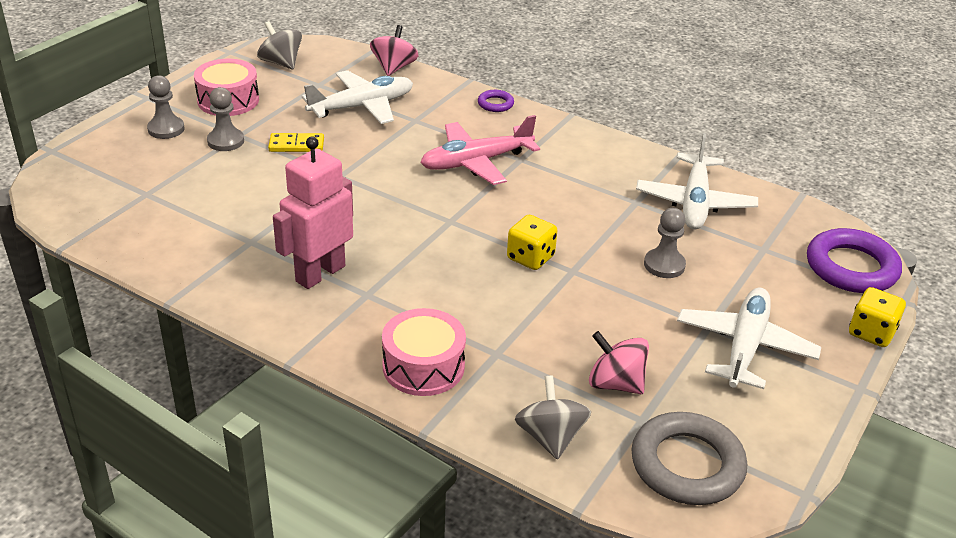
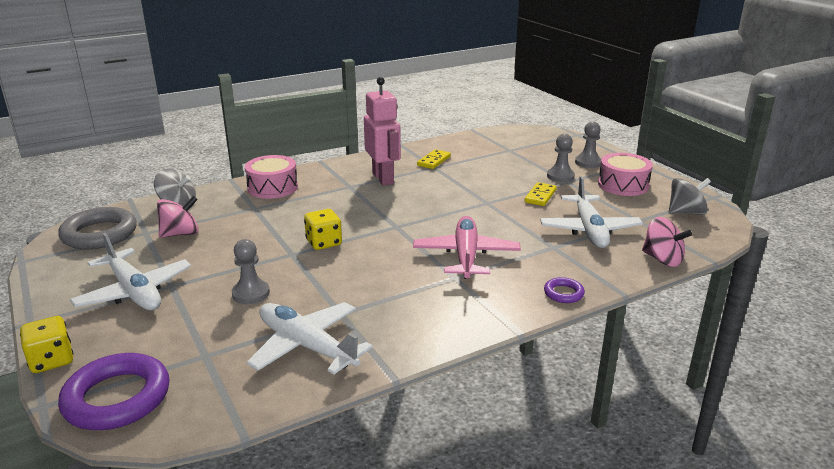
camera: 120 degrees right, 10 degrees down
none -> yellow domino [417,149,451,169]

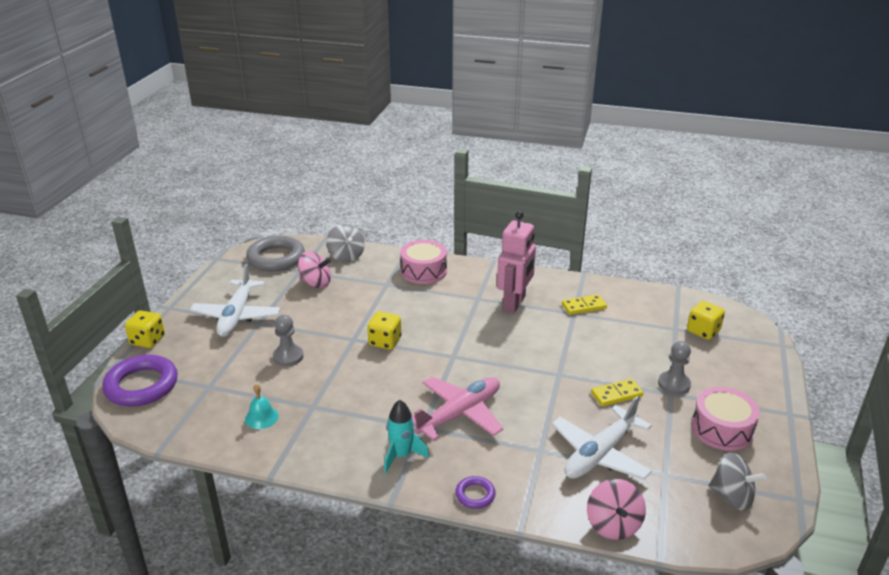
camera: 45 degrees right, 5 degrees up
white plane [247,302,373,374] -> turquoise bell [245,384,279,429]
grey pawn [575,121,601,168] -> none
none -> turquoise rocket [384,400,429,473]
none -> yellow dice [687,301,725,340]

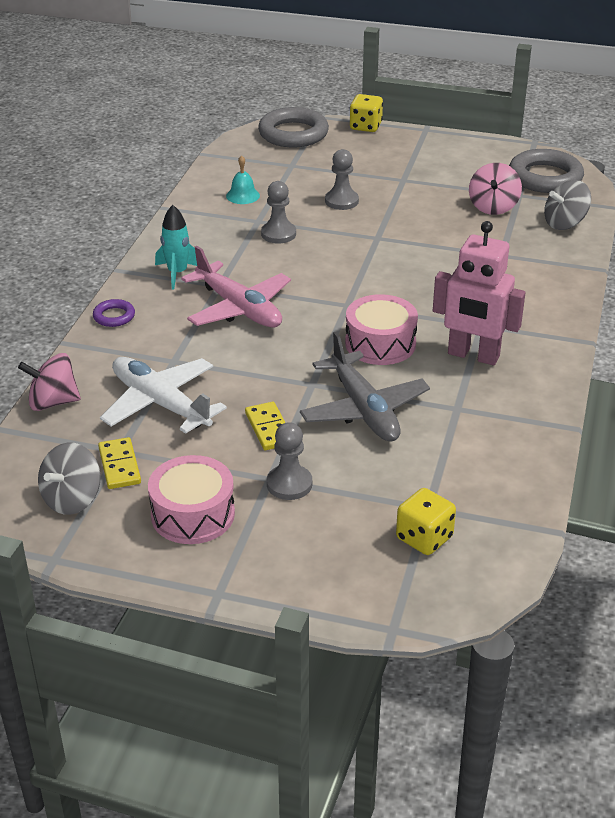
camera: 90 degrees right, 5 degrees up
purple ring [102,355,178,407] -> grey ring [258,107,329,147]
white plane [190,264,281,337] -> none
yellow dice [367,312,401,350] -> none
pink drum [400,240,447,284] -> pink drum moved to [345,294,418,365]
yellow domino [562,295,607,315] -> yellow domino moved to [98,437,141,489]
none -> grey pawn [261,181,296,243]
none -> grey plane [300,332,430,442]

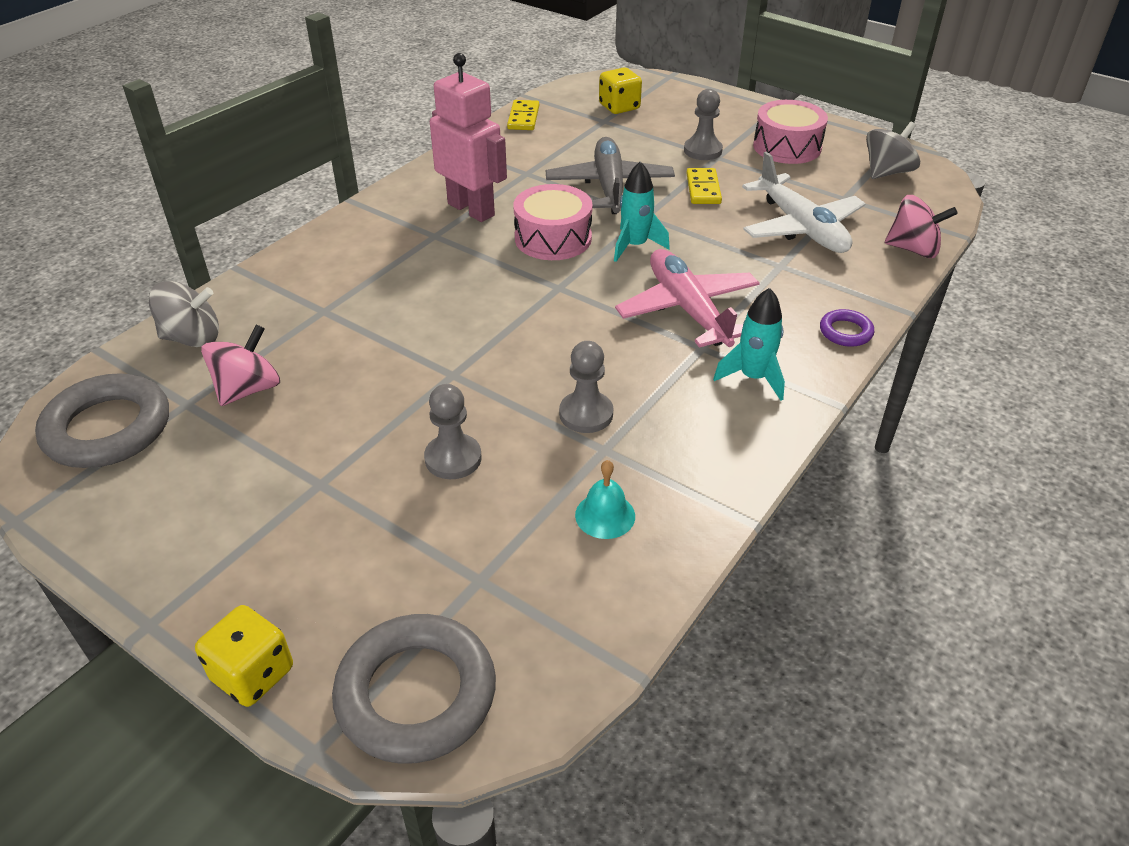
camera: 160 degrees left, 5 degrees up
yellow domino [98,437,141,489] -> yellow domino moved to [507,100,539,130]
none -> turquoise rocket [614,161,670,262]

